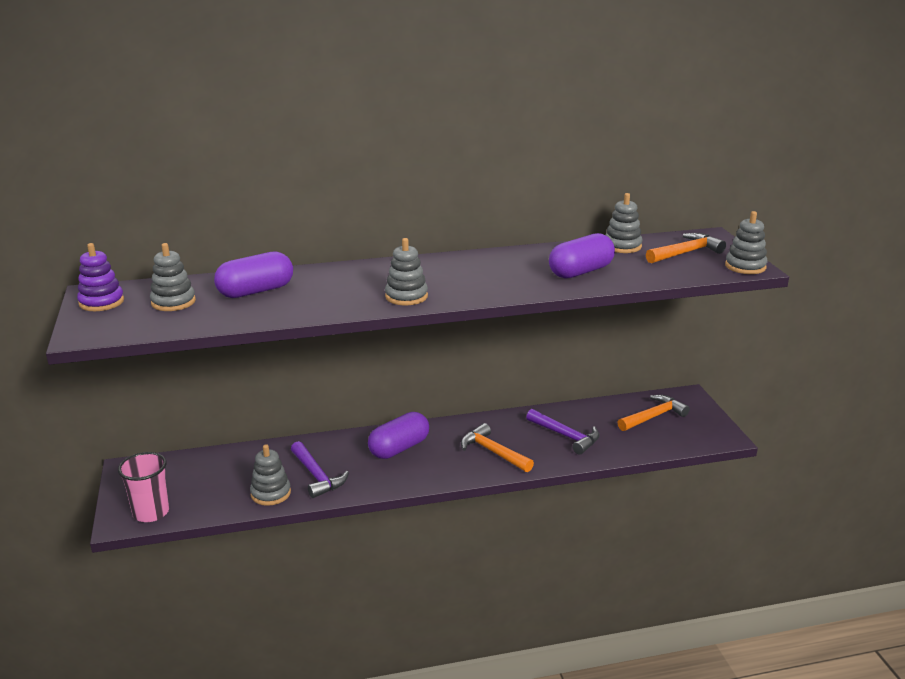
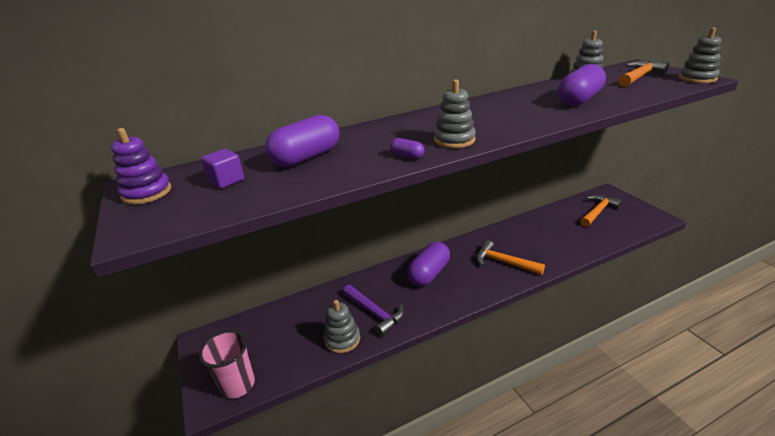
camera: 10 degrees left, 5 degrees up
grey stacking toy [150,243,196,311] -> purple cube [201,149,244,188]
purple hammer [526,409,600,455] -> none
none -> purple capsule [390,138,424,159]

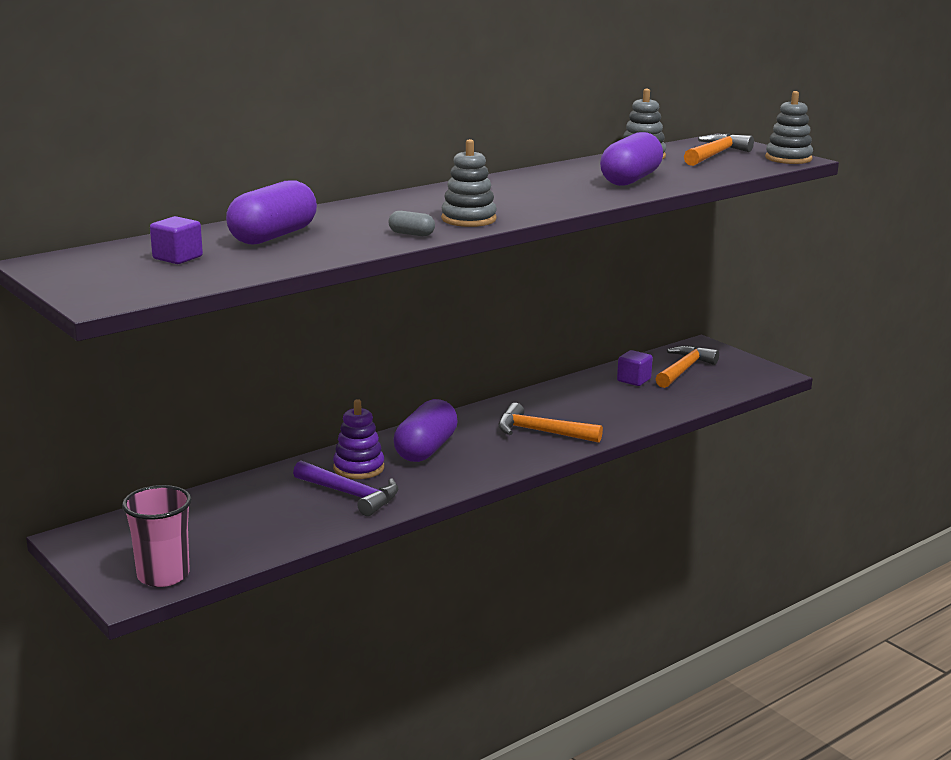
camera: 15 degrees left, 10 degrees down
purple stacking toy [111,128,171,205] -> purple stacking toy moved to [333,399,384,479]
grey stacking toy [324,300,360,353] -> none
purple capsule [390,138,424,159] -> grey capsule [388,211,435,236]
none -> purple cube [617,350,653,386]

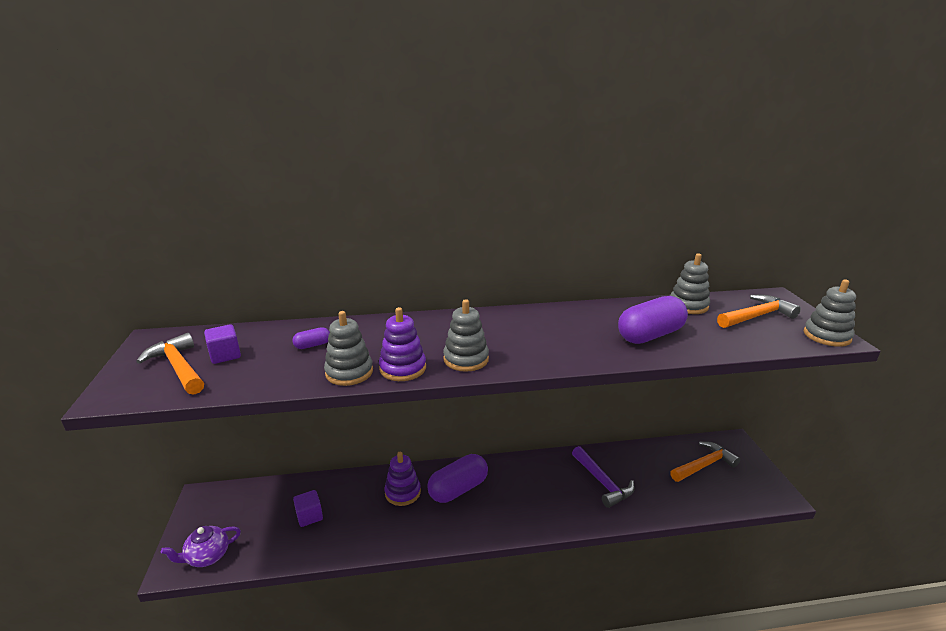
camera: 30 degrees right, 5 degrees up
pink cup [122,485,192,587] -> purple teapot [161,526,241,567]
purple capsule [226,180,317,244] -> purple capsule [292,327,330,349], size x0.45
purple hammer [293,460,399,516] -> purple hammer moved to [572,446,635,508]
grey capsule [388,211,435,236] -> purple stacking toy [379,307,426,381]
orange hammer [498,403,603,443] -> orange hammer moved to [136,333,204,395]
purple cube [617,350,653,386] -> purple cube moved to [293,490,323,527]
none -> grey stacking toy [324,311,373,386]

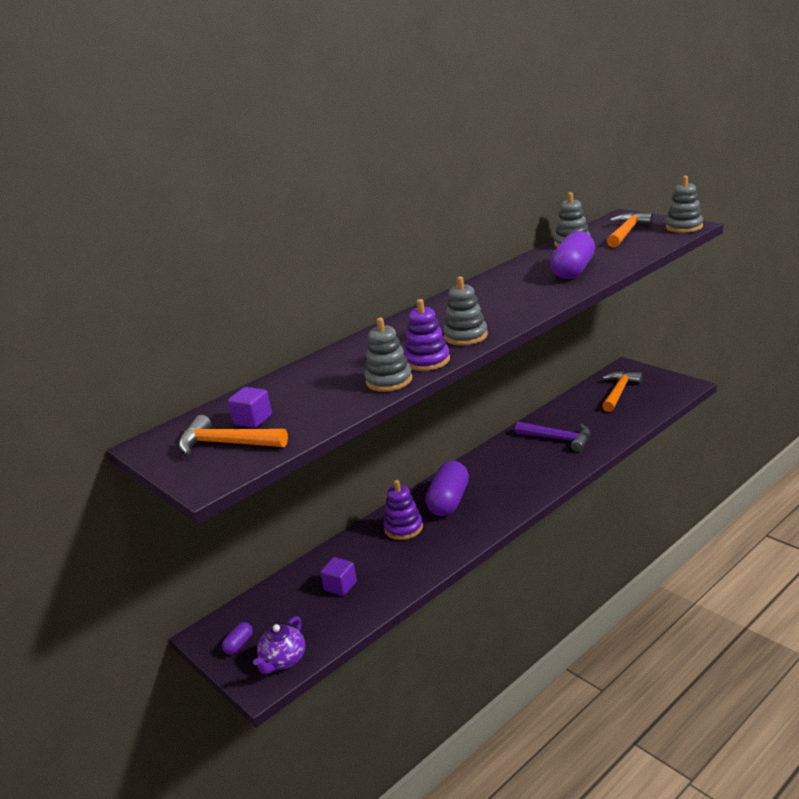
camera: 30 degrees left, 0 degrees up
purple capsule [292,327,330,349] -> purple capsule moved to [222,622,253,654]

